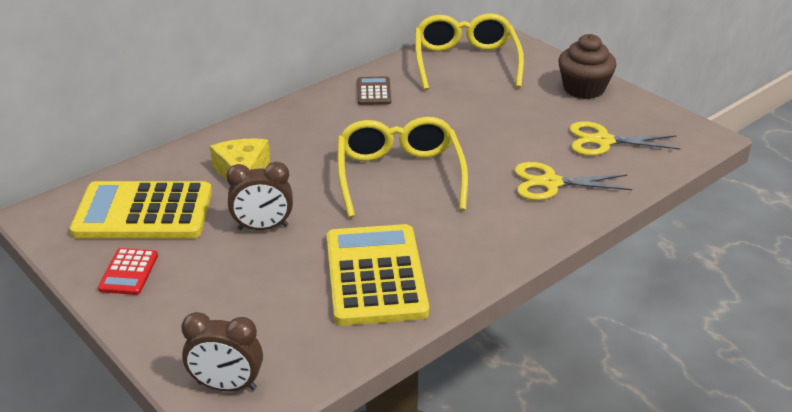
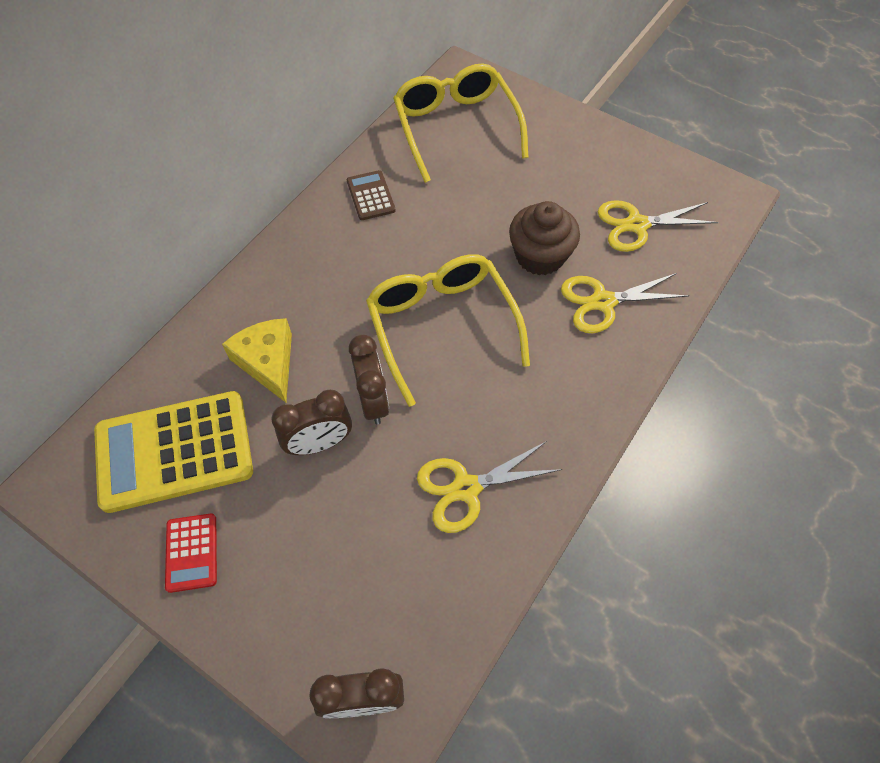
camera: 15 degrees left, 25 degrees up
yellow calculator [327,224,429,326] -> yellow scissors [417,441,562,533]
brown cupcake [558,34,616,99] -> brown cupcake moved to [509,201,580,275]
none -> brown clock [349,334,389,425]

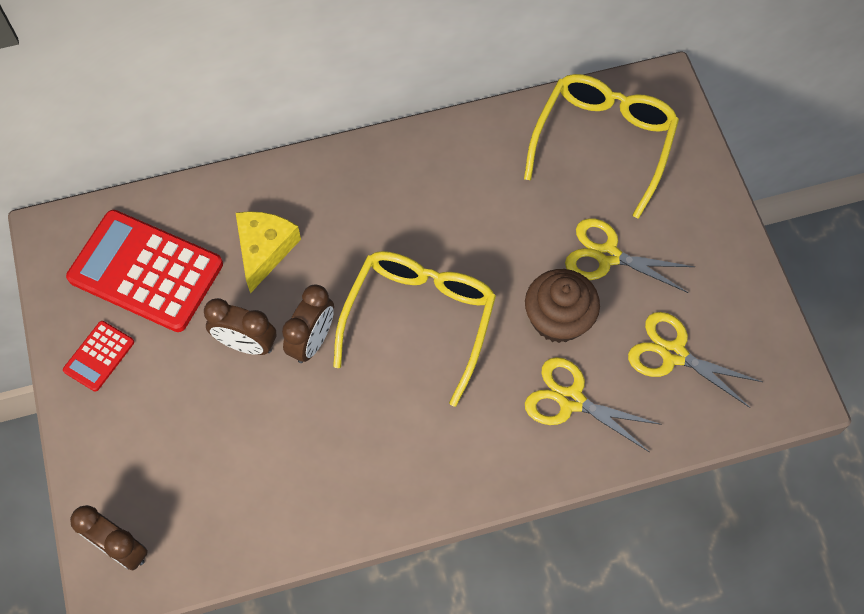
camera: 40 degrees right, 5 degrees up
yellow calculator [94,391,253,513] -> red calculator [66,210,223,332]
brown calculator [347,170,396,220] -> none
yellow scissors [417,441,562,533] -> yellow scissors moved to [565,218,695,293]

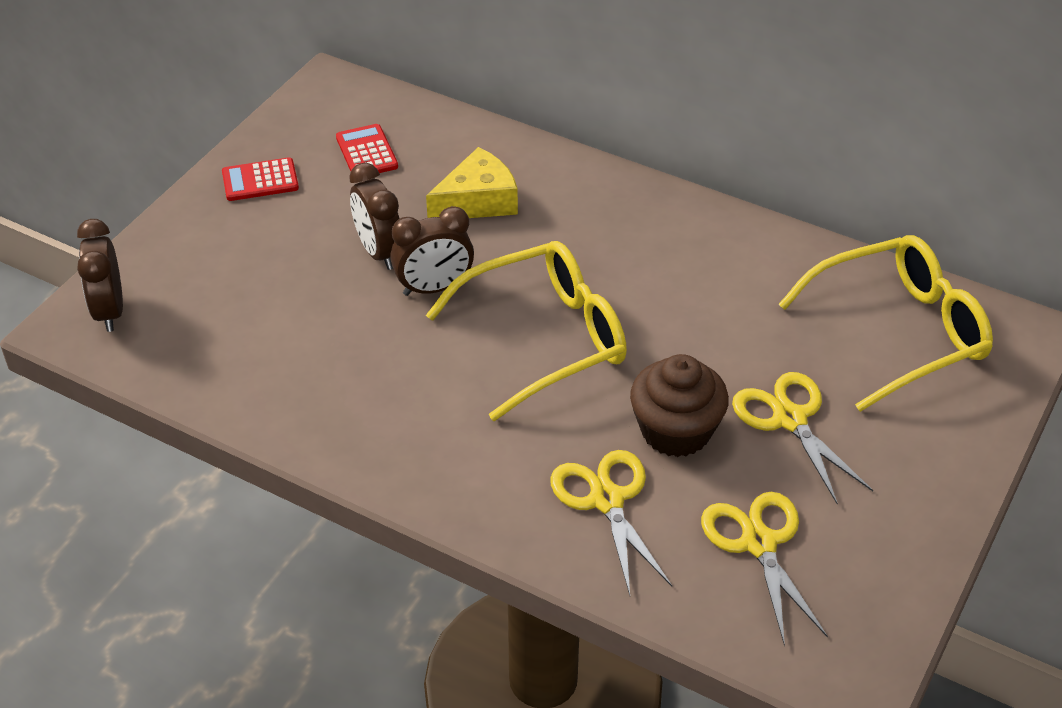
camera: 45 degrees right, 20 degrees down
red calculator [66,210,223,332] -> red calculator [336,124,398,173], size x0.47

